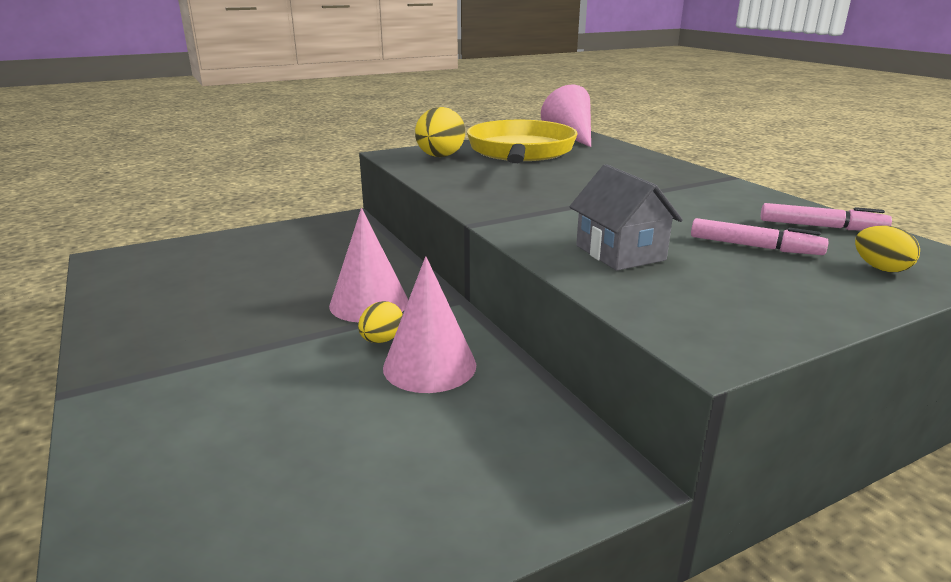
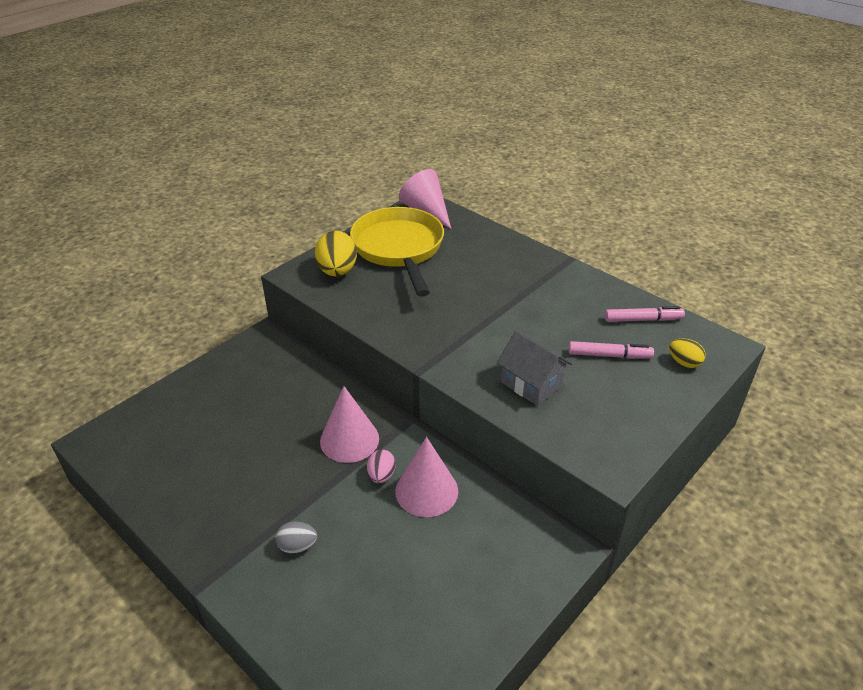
camera: 20 degrees left, 15 degrees up
yellow egg [358,301,403,343] -> pink egg [367,450,396,483]
none -> grey egg [275,521,317,553]

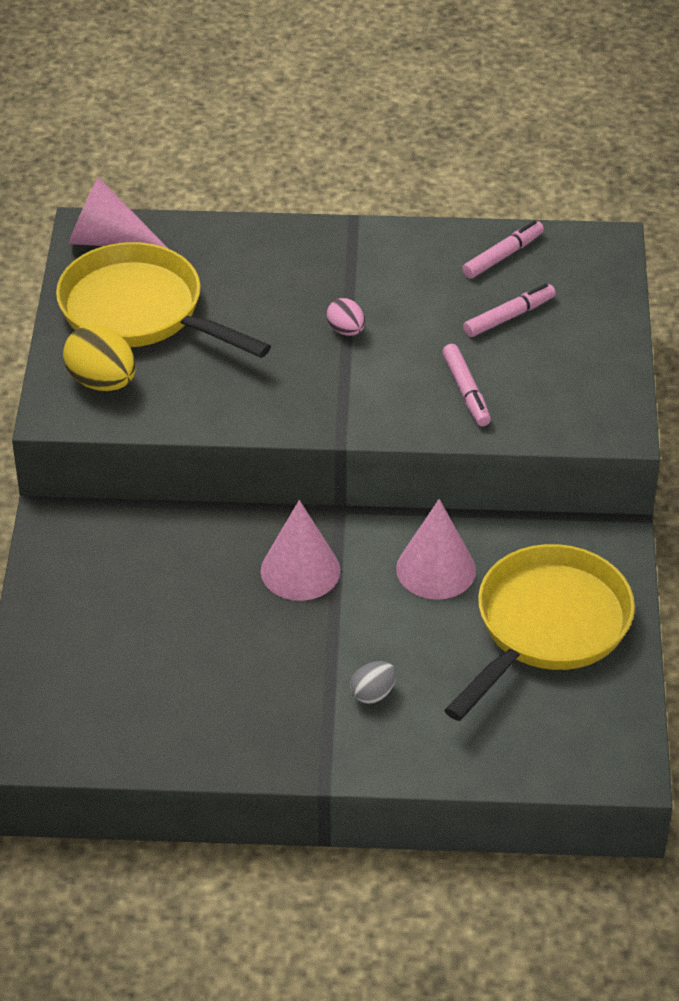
camera: 40 degrees left, 5 degrees up
pink egg [367,450,396,483] -> pink egg moved to [327,298,365,336]
grey house [497,330,572,406] -> pink marker [442,344,491,426]
yellow egg [669,339,706,368] -> none
none -> yellow pan [444,544,635,721]

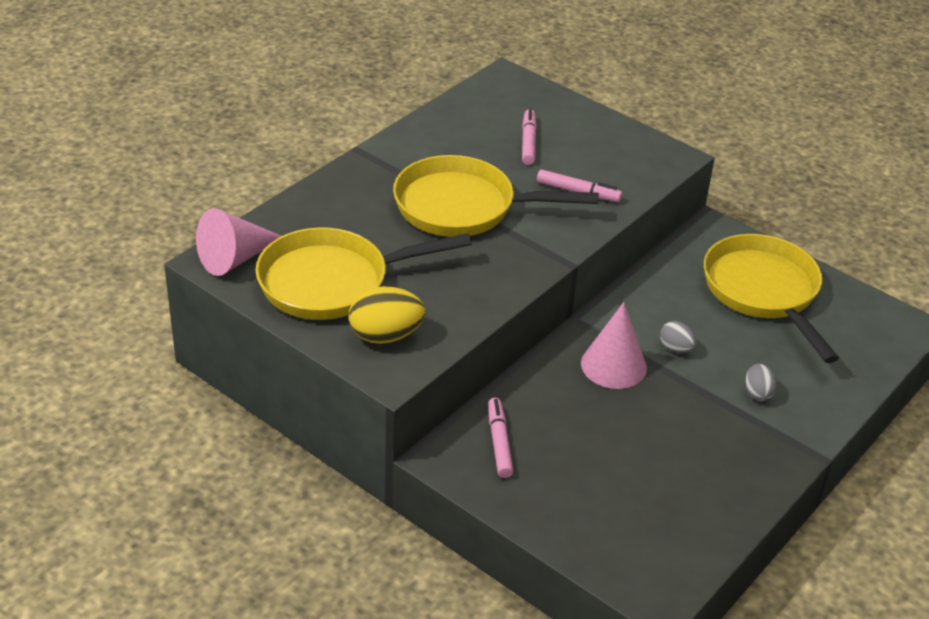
camera: 55 degrees left, 5 degrees down
pink egg [327,298,365,336] -> yellow pan [393,155,599,237]
pink cone [396,499,476,600] -> none
pink marker [462,220,544,279] -> pink marker moved to [488,398,513,478]
none -> grey egg [660,321,696,353]

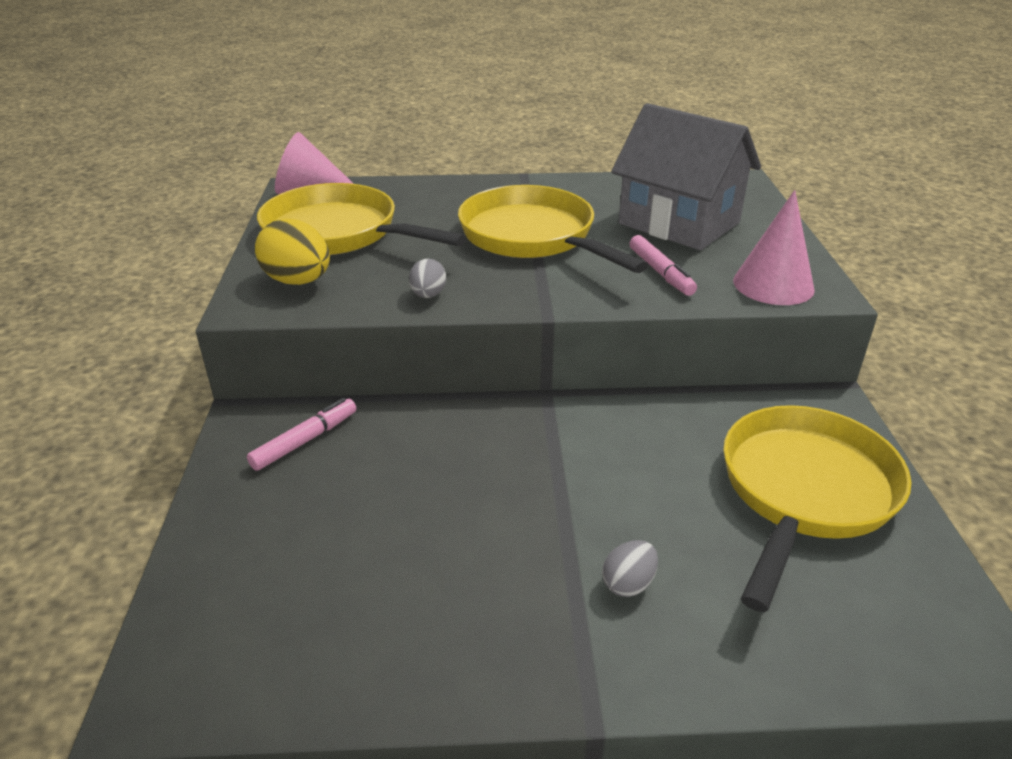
camera: 50 degrees right, 5 degrees down
pink marker [522,109,537,165] -> grey house [611,103,761,250]
pink cone [581,302,647,389] -> pink cone moved to [733,190,815,305]
grey egg [660,321,696,353] -> grey egg moved to [409,259,446,298]

